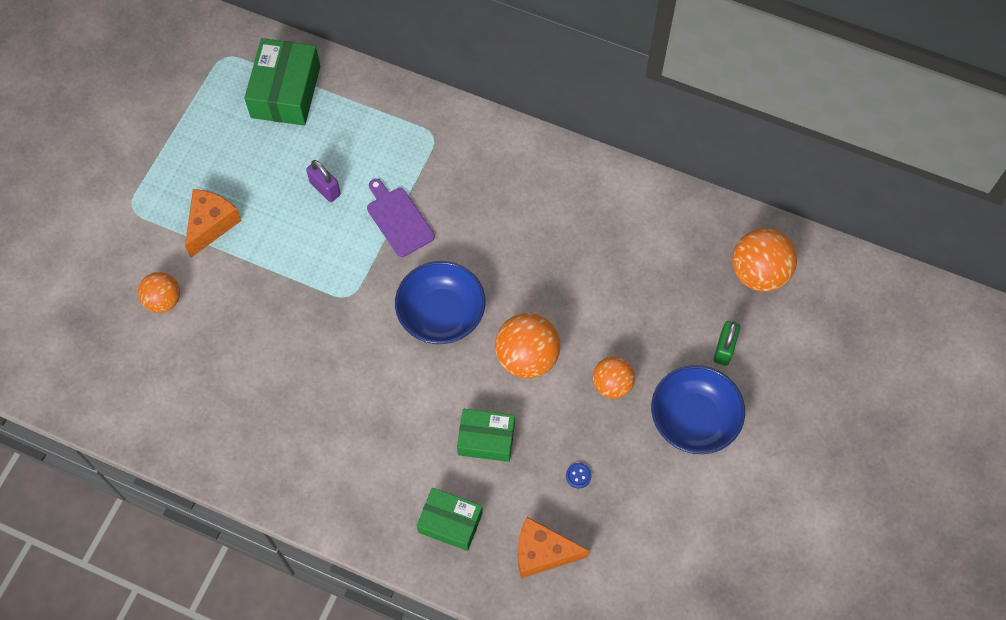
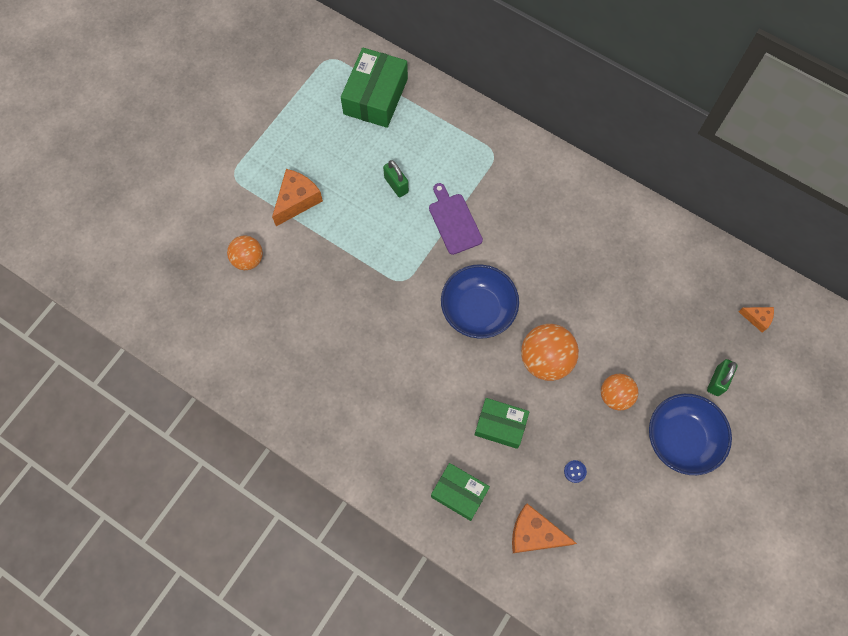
camera: 10 degrees right, 5 degrees up
purple padlock [306,160,341,202] -> green padlock [383,160,409,197]
orange ball [732,228,797,292] -> orange cheese [738,307,774,333]

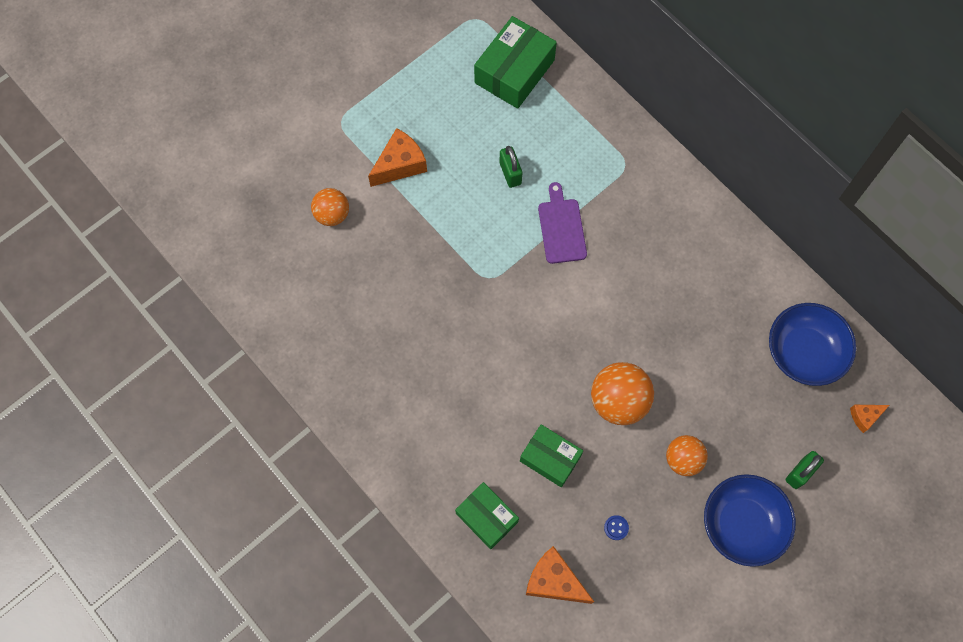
camera: 15 degrees right, 0 degrees up
blue bowl [441,265,519,339] -> blue bowl moved to [769,303,856,386]
orange cheese [738,307,774,333] -> orange cheese turned 120 degrees clockwise [850,405,890,433]

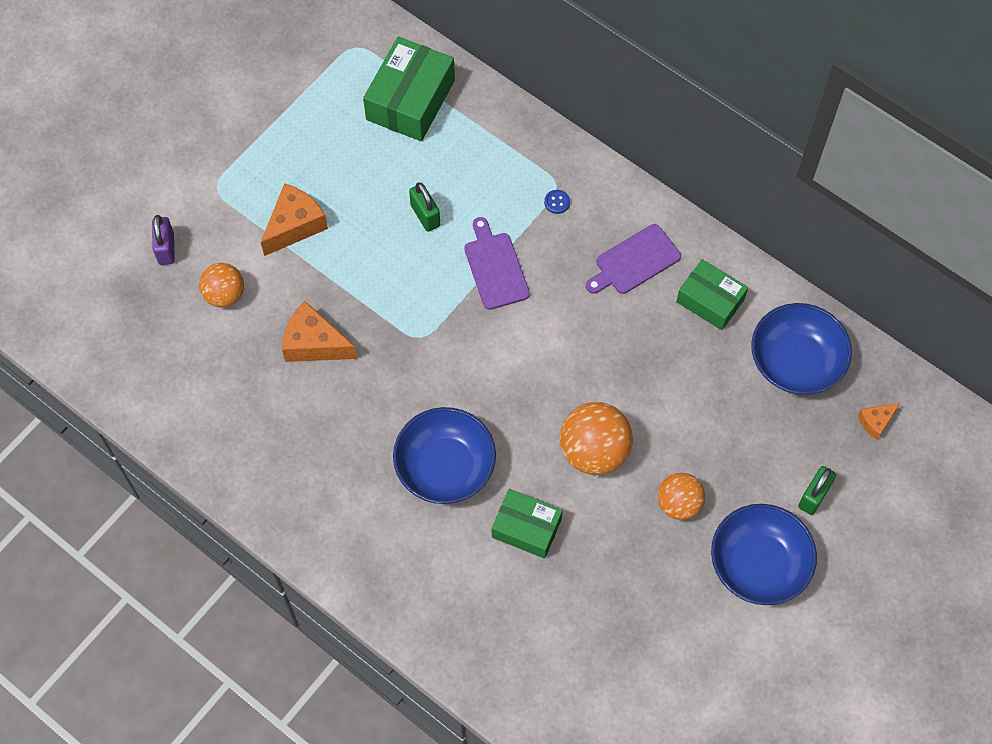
camera: 10 degrees left, 5 degrees down
green box [455,482,519,549] -> green box moved to [676,259,748,330]
orange cheese [526,546,594,604] -> orange cheese moved to [282,301,357,362]
blue button [604,515,629,540] -> blue button moved to [544,190,570,214]
none -> purple padlock [152,215,175,265]
none -> blue bowl [393,407,496,504]
none -> purple cutting board [586,224,681,294]

